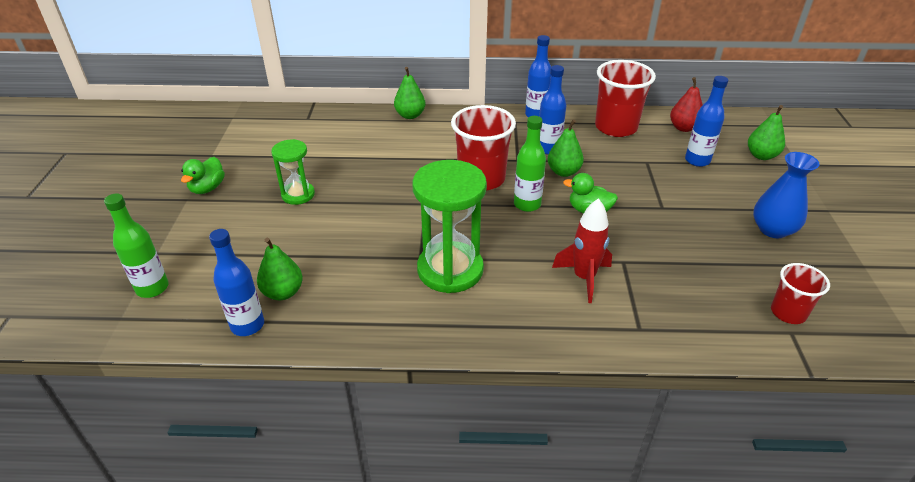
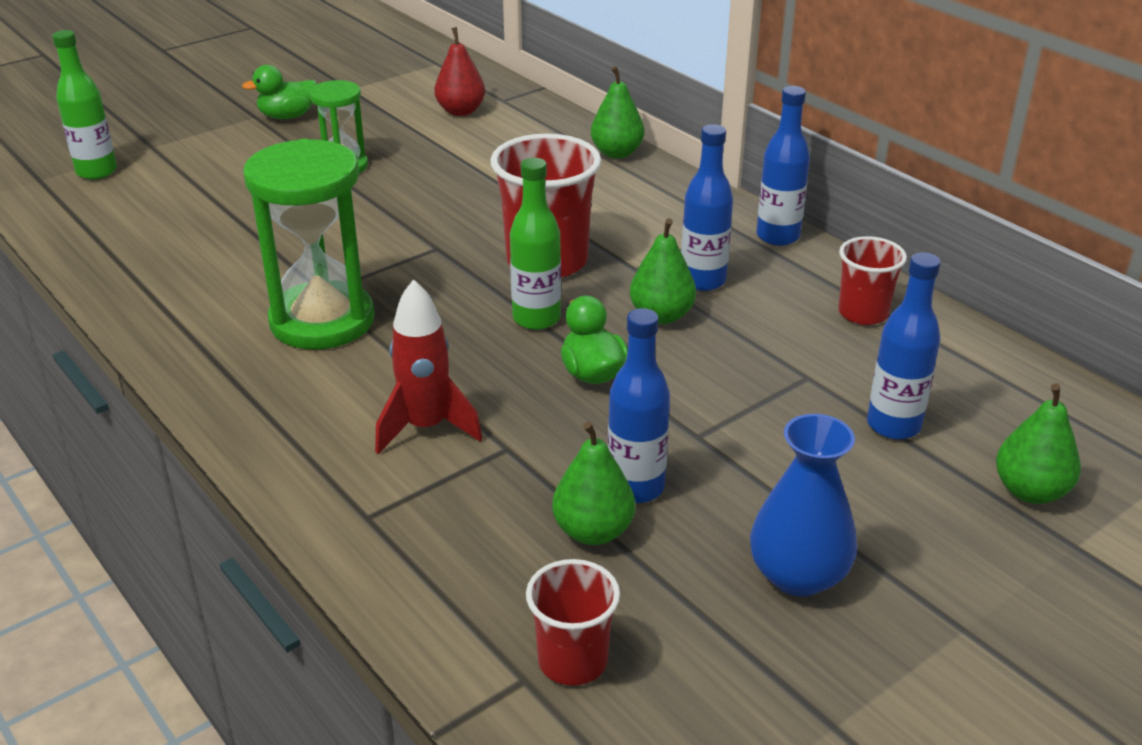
camera: 50 degrees right, 5 degrees down
blue bottle [209,229,264,336] -> blue bottle moved to [608,308,670,503]
green pear [257,238,303,300] -> green pear moved to [552,421,635,545]
red cup [595,60,656,137] -> red cup [838,236,907,325], size x0.58
red pear [670,77,703,132] -> red pear moved to [434,27,485,116]

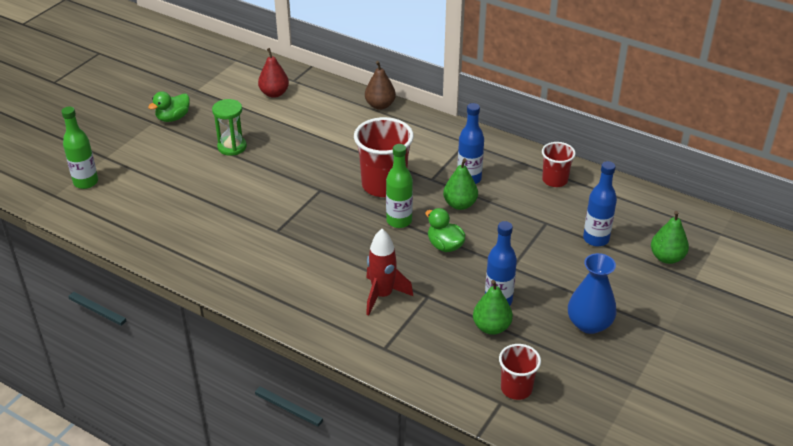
camera: 20 degrees left, 5 degrees up
green hourglass [243,139,375,349] -> none
green pear [591,66,644,158] -> brown pear [365,61,396,110]
blue bottle [756,86,810,246] -> none

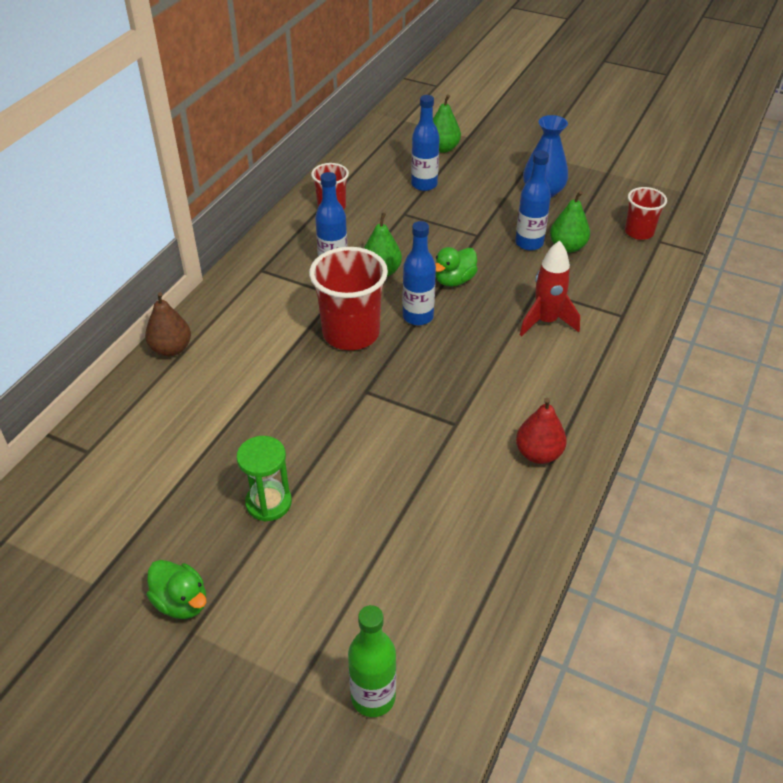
camera: 95 degrees left, 5 degrees up
red pear [258,48,289,98] -> red pear moved to [516,398,567,464]
green bottle [386,144,413,228] -> blue bottle [403,221,436,325]

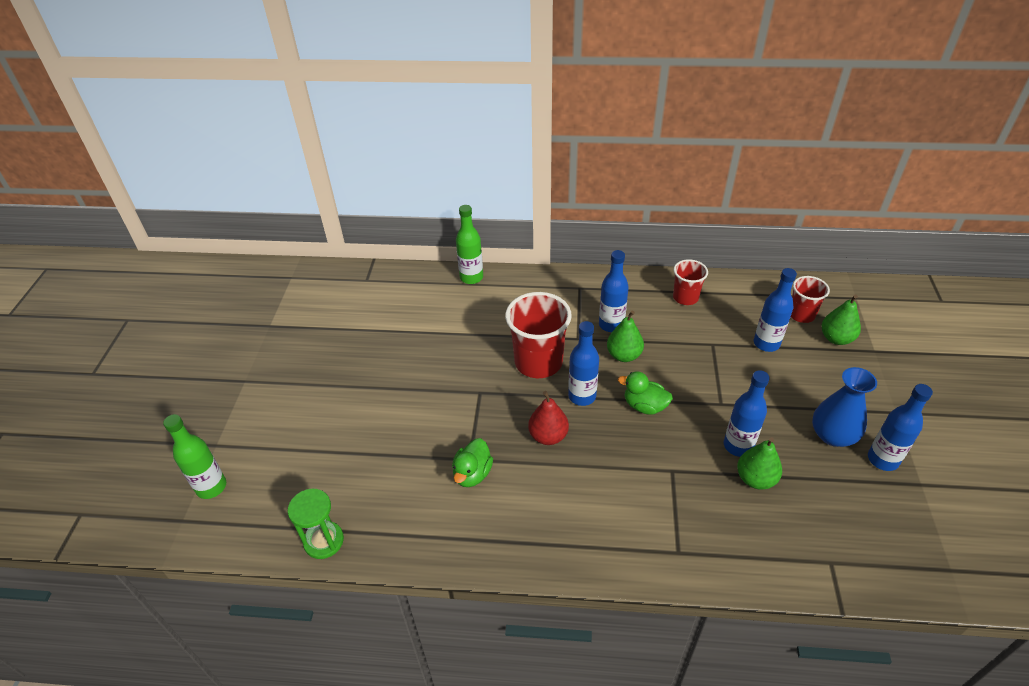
camera: 70 degrees right, 0 degrees up
brown pear [145,292,191,356] -> green bottle [456,205,483,284]
green duck [147,560,206,619] -> green duck moved to [452,438,493,487]
green hourglass [236,436,292,521] -> green hourglass moved to [288,489,344,559]
red pear [516,398,567,464] -> red pear moved to [528,391,569,445]
red rocket [520,240,580,336] -> none
red cup [625,187,667,240] -> red cup moved to [791,276,830,323]
none -> blue bottle [868,384,933,471]

